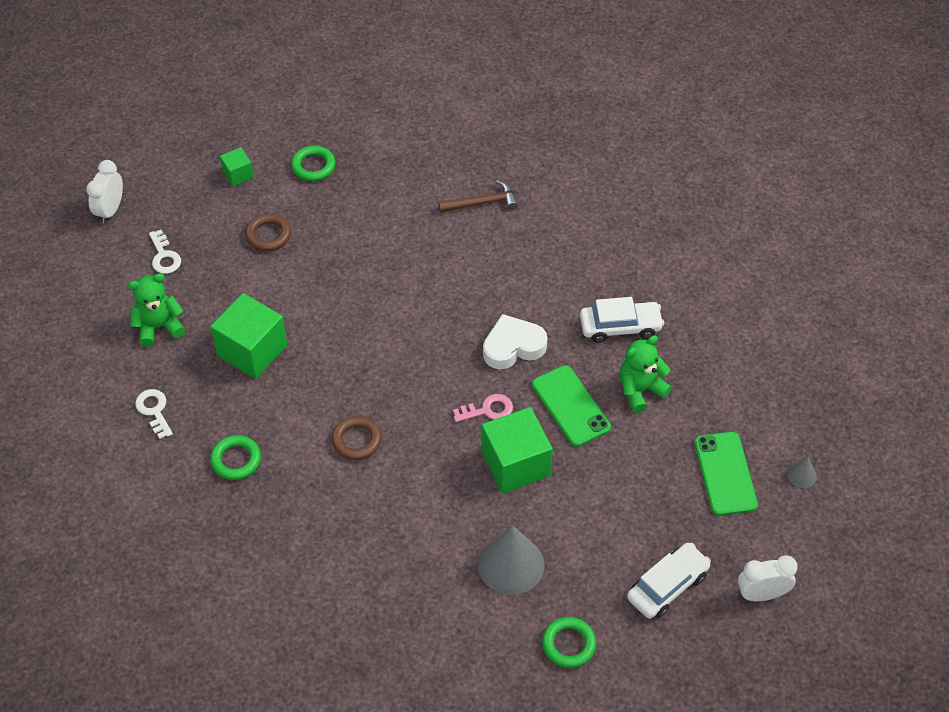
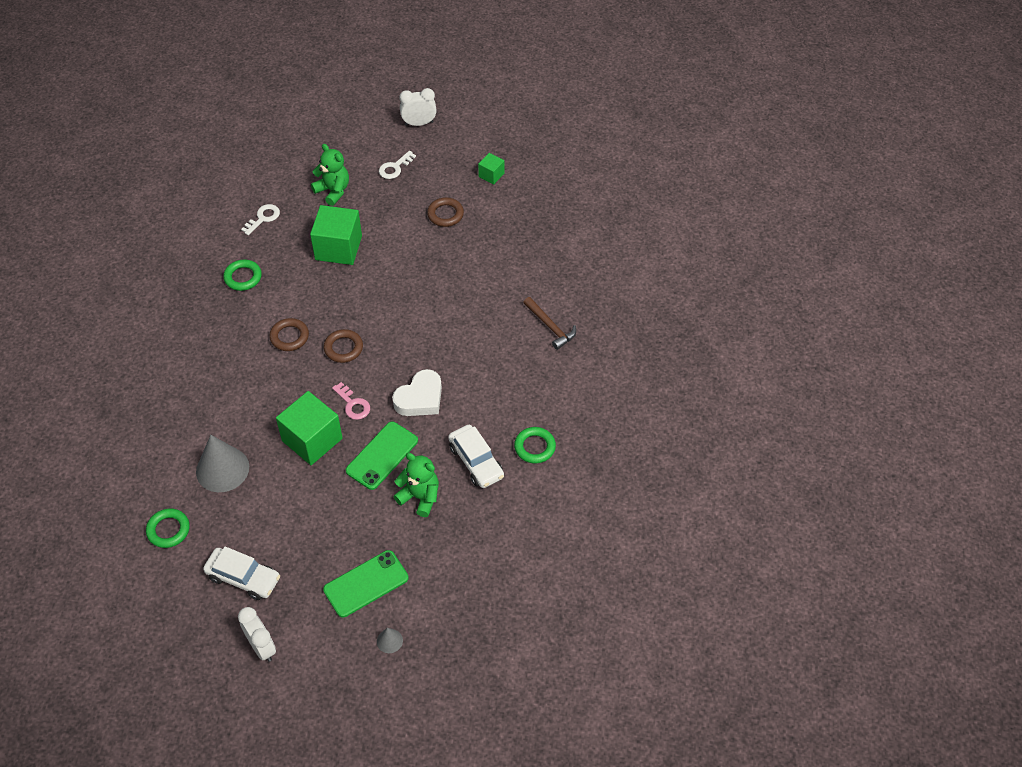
camera: 65 degrees right, 0 degrees up
green ring [291,146,336,181] -> green ring moved to [514,427,556,463]
white heart [483,314,548,369] -> white heart turned 90 degrees clockwise [392,369,442,416]
none -> brown ring [324,329,363,363]

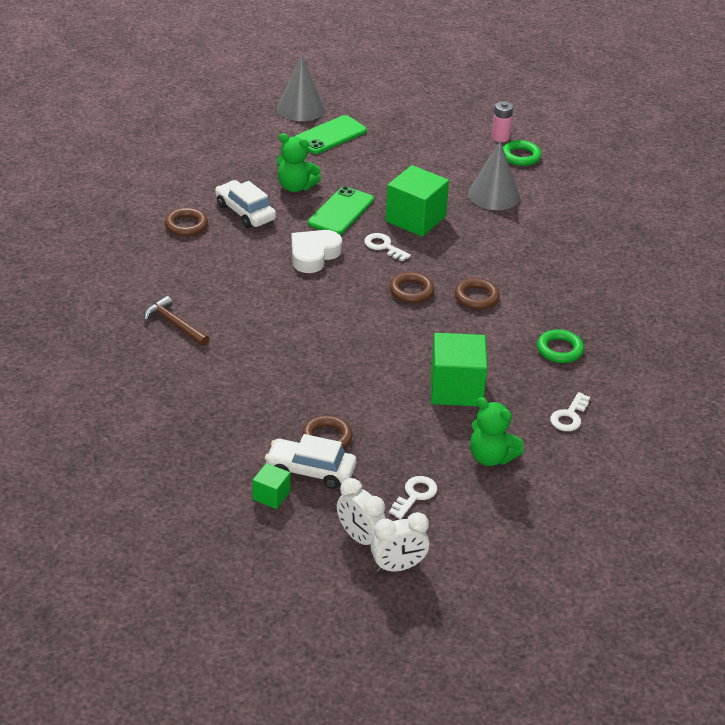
camera: 170 degrees right, 15 degrees down
white car [203,547,280,600] -> white car moved to [265,434,356,489]
white clock [238,607,276,662] -> white clock moved to [337,478,386,546]
pink key [332,382,370,420] -> white key [364,233,411,261]
grey cone [377,628,403,653] -> grey cone [277,56,325,121], size x2.19
green ring [514,427,556,463] -> brown ring [165,207,208,236]
none -> pink battery [492,101,513,142]

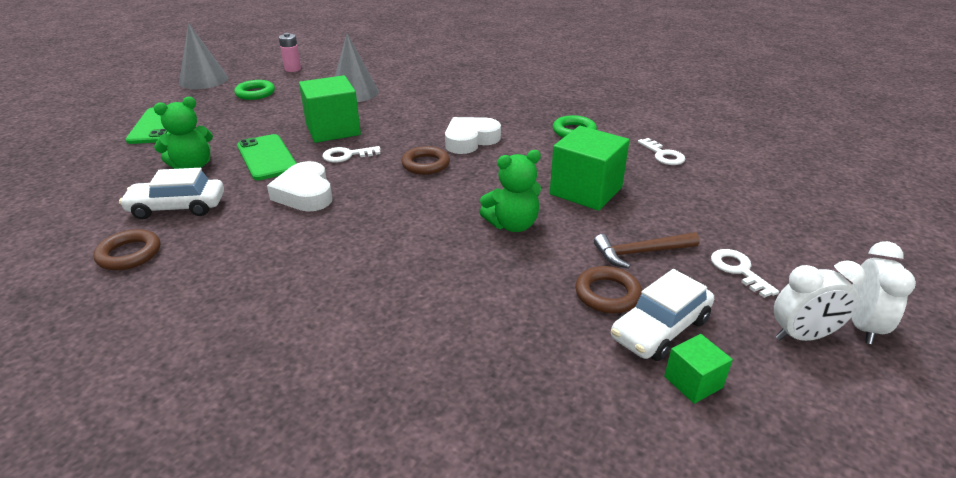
camera: 55 degrees left, 5 degrees down
brown hammer [144,296,210,346] -> brown hammer moved to [594,232,700,268]
grey cone [277,56,325,121] -> grey cone moved to [179,23,228,89]
brown ring [455,278,500,310] -> white heart [445,117,501,154]
green teddy bear [470,397,524,466] -> green teddy bear moved to [480,150,541,232]
green ring [503,140,541,166] -> green ring moved to [234,80,275,100]

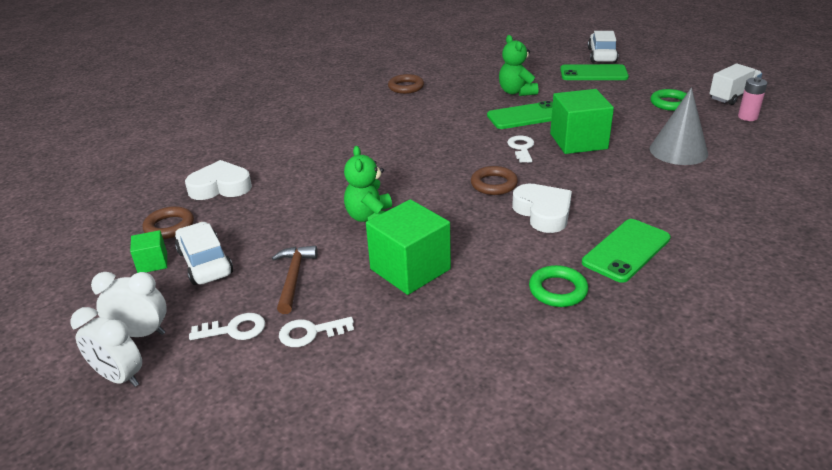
camera: 105 degrees right, 0 degrees up
white car [119,168,224,219] -> white car moved to [588,31,619,63]
grey cone [179,23,228,89] -> none
white heart [267,161,332,212] -> white heart moved to [185,160,252,200]
brown ring [575,266,642,313] -> brown ring moved to [143,206,194,239]
white key [638,138,686,165] -> white key moved to [279,317,354,347]
white clock [774,260,866,341] -> white clock turned 90 degrees clockwise [91,272,167,337]
none -> green phone [582,219,671,283]
none -> white truck [710,64,762,105]

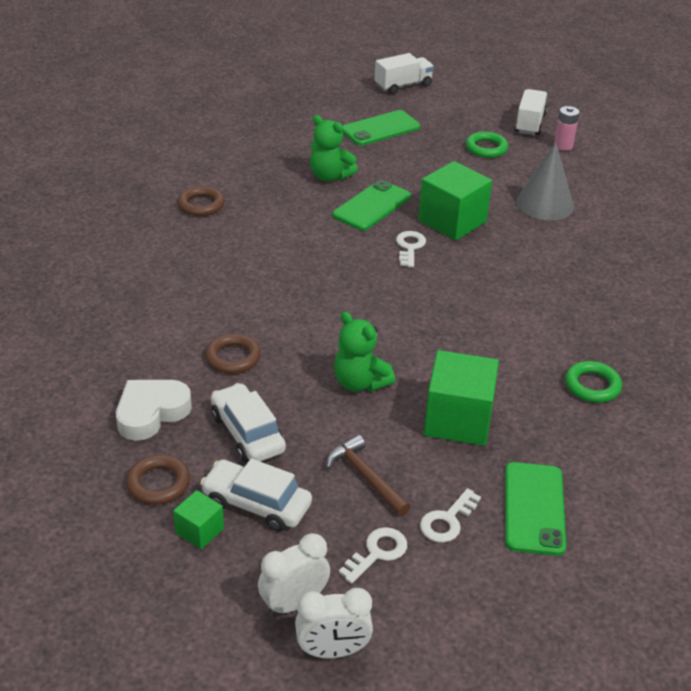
camera: 40 degrees left, 5 degrees up
brown ring [471,166,518,195] -> brown ring moved to [205,333,261,374]
white key [507,136,534,163] -> white key turned 45 degrees clockwise [396,231,426,267]
white heart [512,184,572,233] -> none
green phone [582,219,671,283] -> green phone moved to [505,462,566,556]
white car [588,31,619,63] -> white car moved to [211,383,286,462]
none -> white truck [375,53,434,94]

